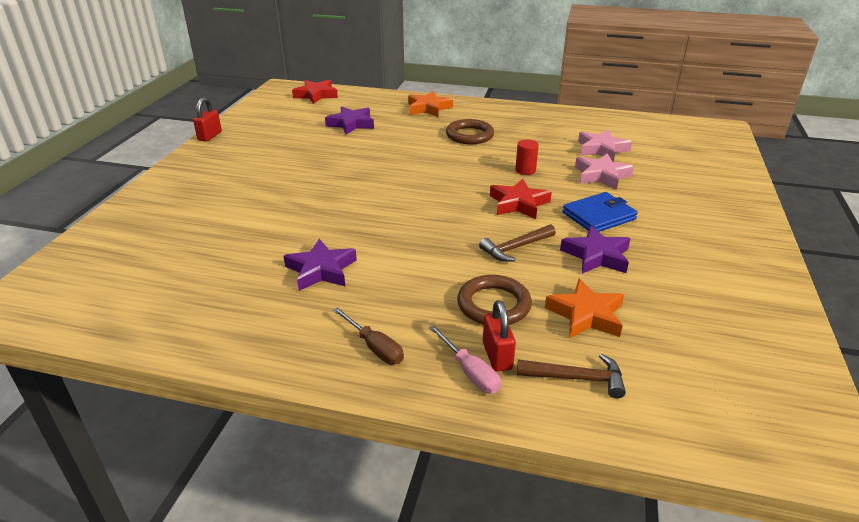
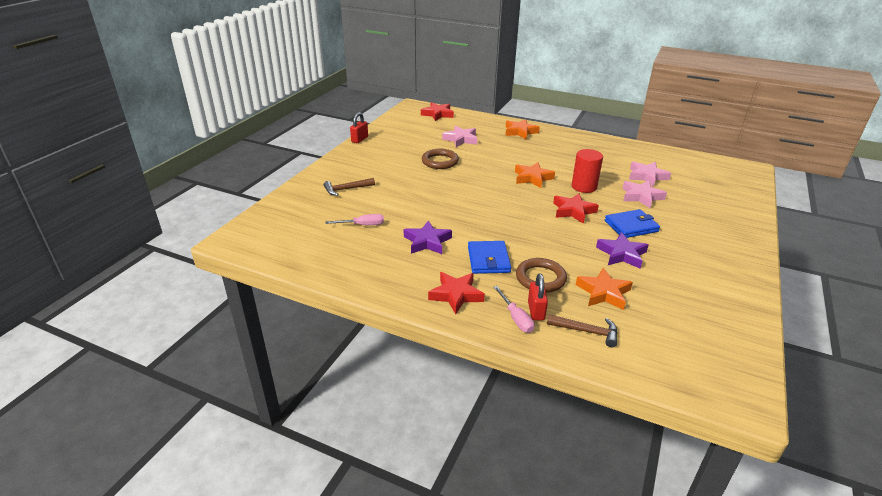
camera: 10 degrees right, 0 degrees up
purple star [325,106,374,135] -> pink star [442,126,477,147]
brown screwdriver [333,307,404,365] -> red star [428,272,485,314]
brown ring [446,119,494,144] -> brown ring moved to [422,149,459,169]
brown hammer [479,224,556,262] -> brown hammer moved to [324,178,375,196]
red cylinder [515,139,539,175] -> red cylinder [572,149,603,193], size x1.65
none -> pink screwdriver [325,214,384,225]
none -> blue wallet [468,241,511,274]
none -> orange star [515,162,555,188]

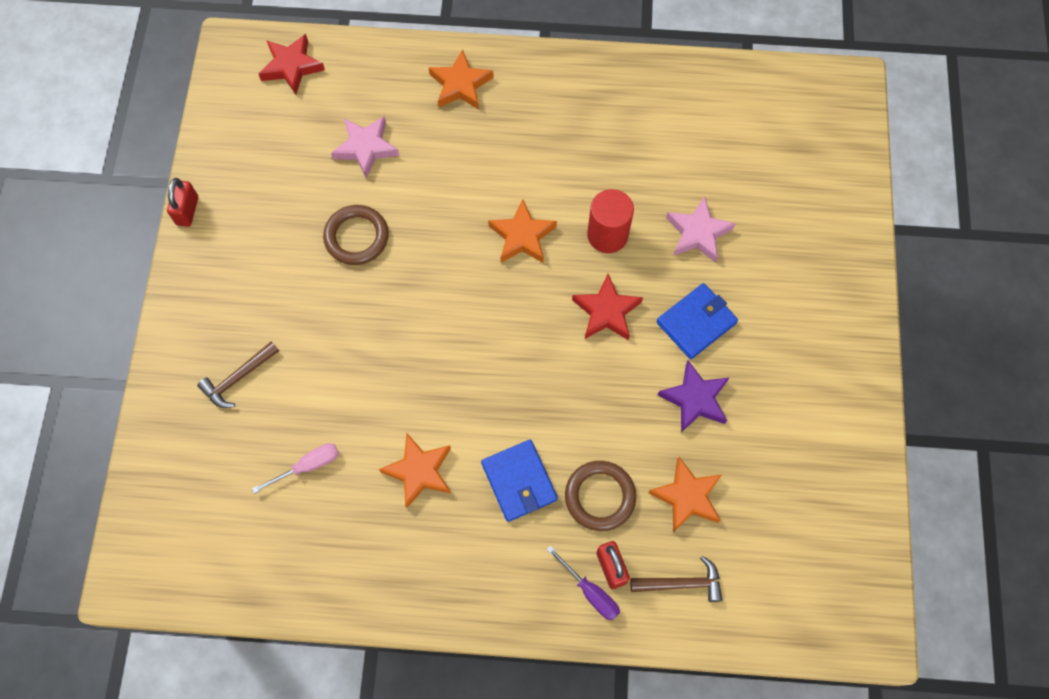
camera: 20 degrees left, 35 degrees up
purple star [404,220,452,254] -> orange star [379,433,451,508]
red star [428,272,485,314] -> none
pink screwdriver [494,286,534,333] -> purple screwdriver [547,546,620,621]
pink star [629,161,671,187] -> none

